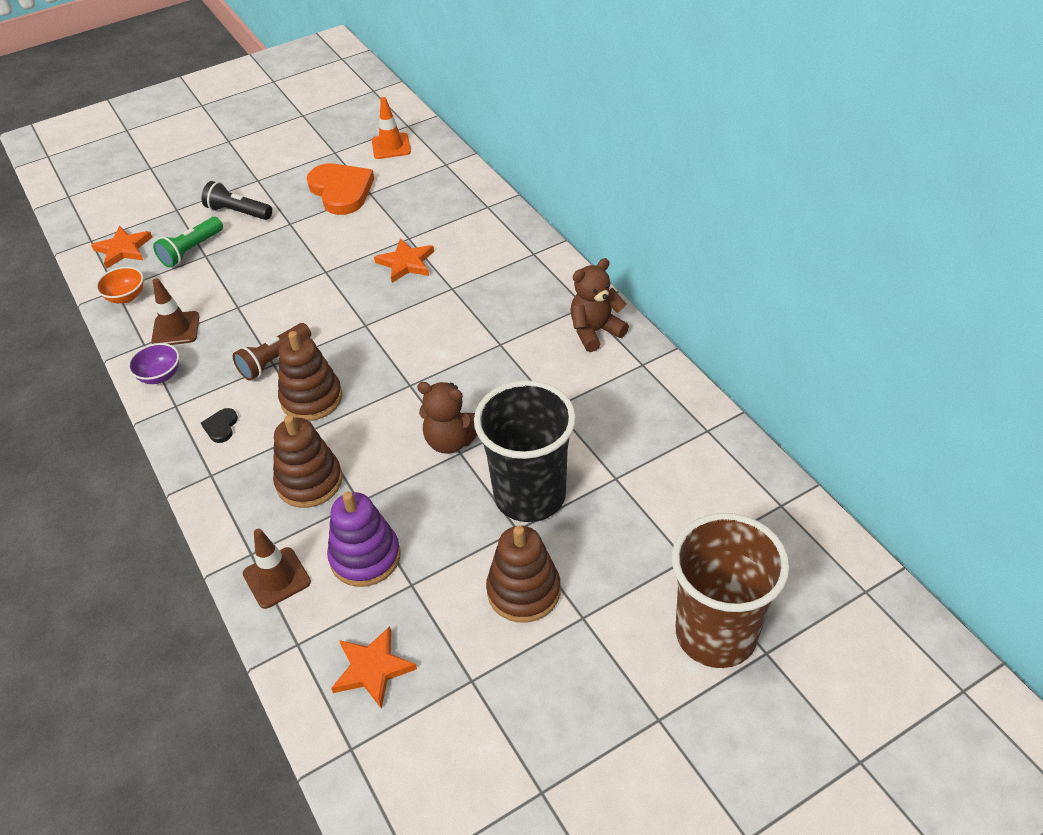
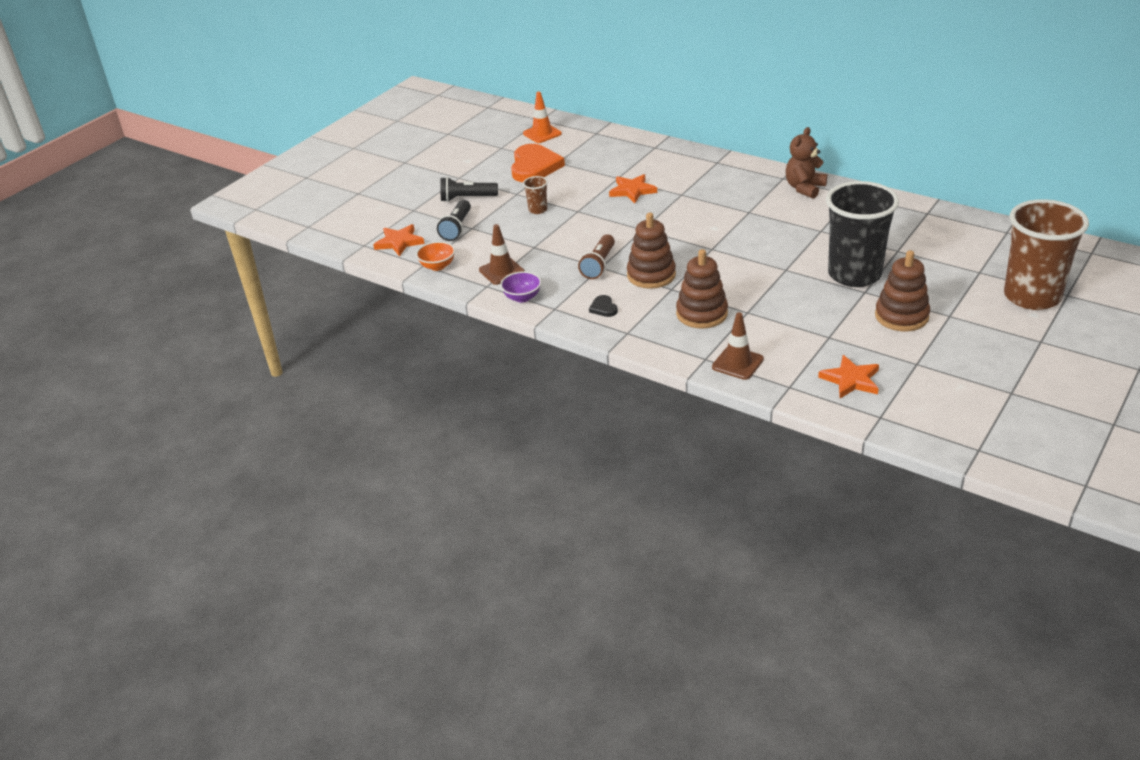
camera: 25 degrees left, 10 degrees down
green flashlight [153,217,223,267] -> black flashlight [437,200,471,241]
orange heart [307,163,374,215] -> orange heart turned 60 degrees clockwise [511,144,565,182]
purple stacking toy [327,491,401,587] -> none
brown teddy bear [417,382,478,454] -> none
none -> brown cup [523,176,548,214]

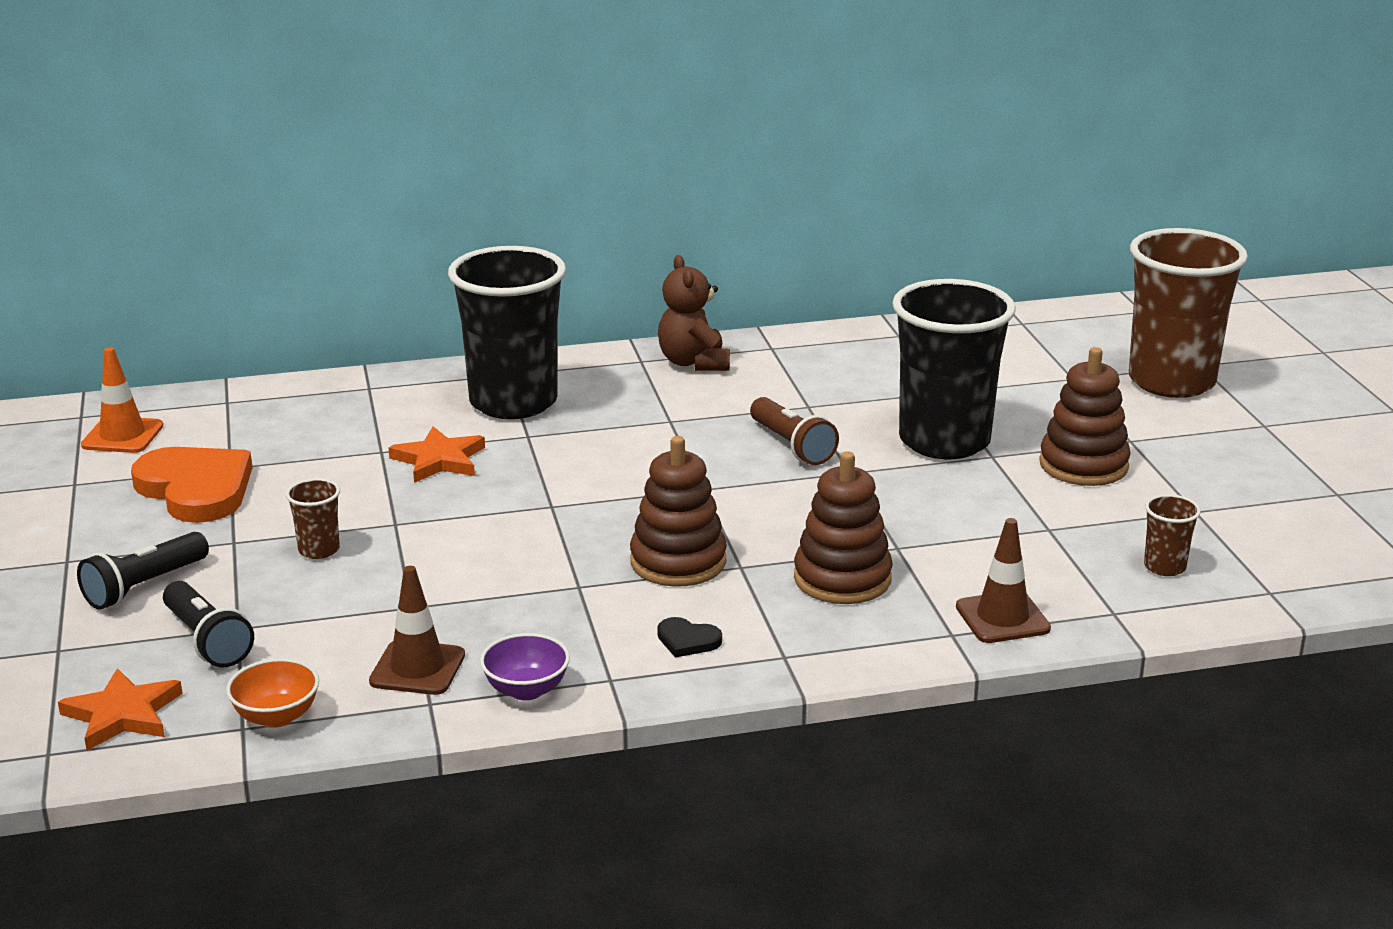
camera: 50 degrees left, 10 degrees down
brown flashlight [578,234,615,279] -> brown flashlight moved to [750,397,839,465]
orange star [818,355,879,398] -> brown cup [1144,494,1201,576]
none -> black cup [448,246,566,419]

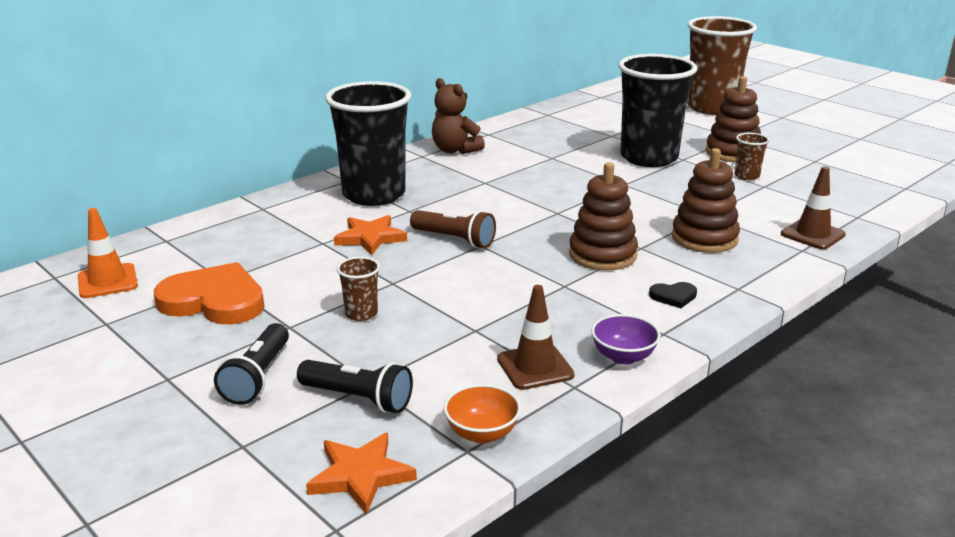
camera: 30 degrees left, 0 degrees up
brown flashlight [750,397,839,465] -> brown flashlight moved to [410,210,496,248]
brown cup [1144,494,1201,576] -> brown cup moved to [735,133,769,180]

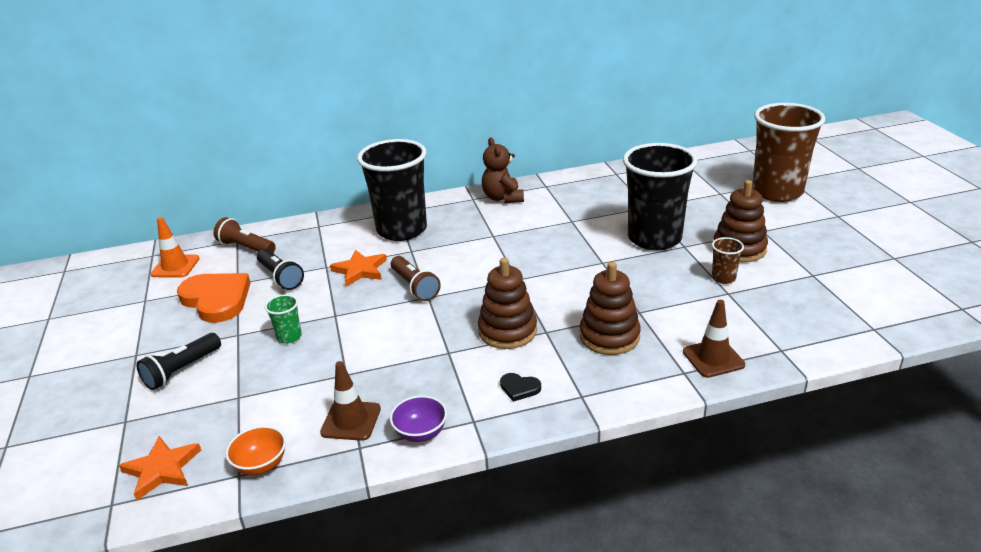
camera: 30 degrees right, 5 degrees up
black flashlight [297,360,413,413] -> black flashlight moved to [257,249,304,290]
brown cup [337,257,380,321] -> green cup [265,294,302,344]
none -> brown flashlight [214,217,276,253]

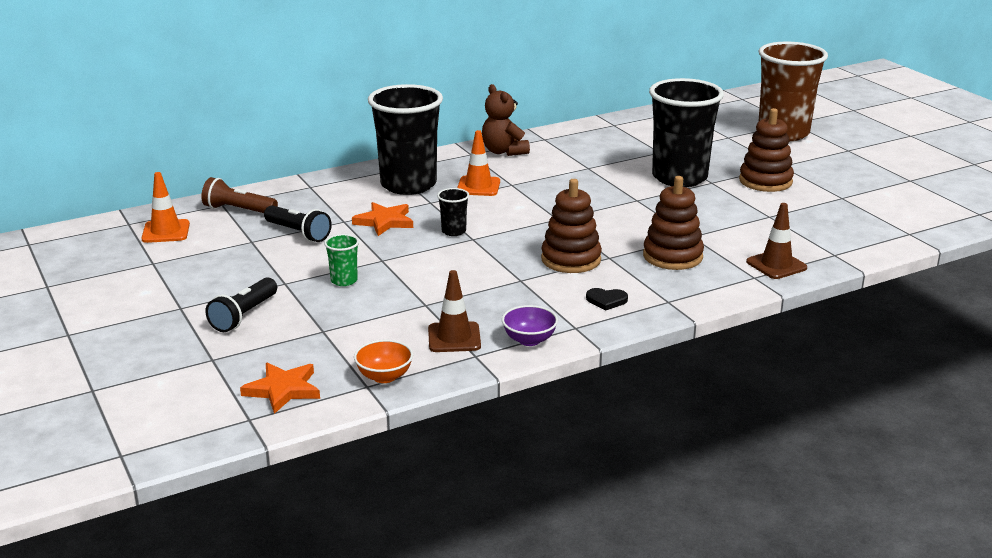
camera: 15 degrees left, 5 degrees down
orange heart [177,273,250,323] -> none
brown flashlight [391,256,441,301] -> black cup [437,188,469,236]
brown cup [712,237,744,284] -> none
none -> orange traffic cone [457,130,500,196]

